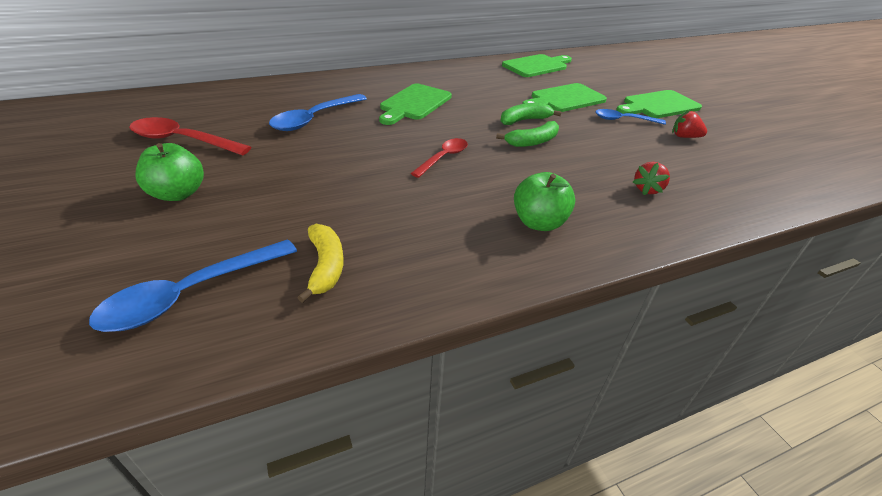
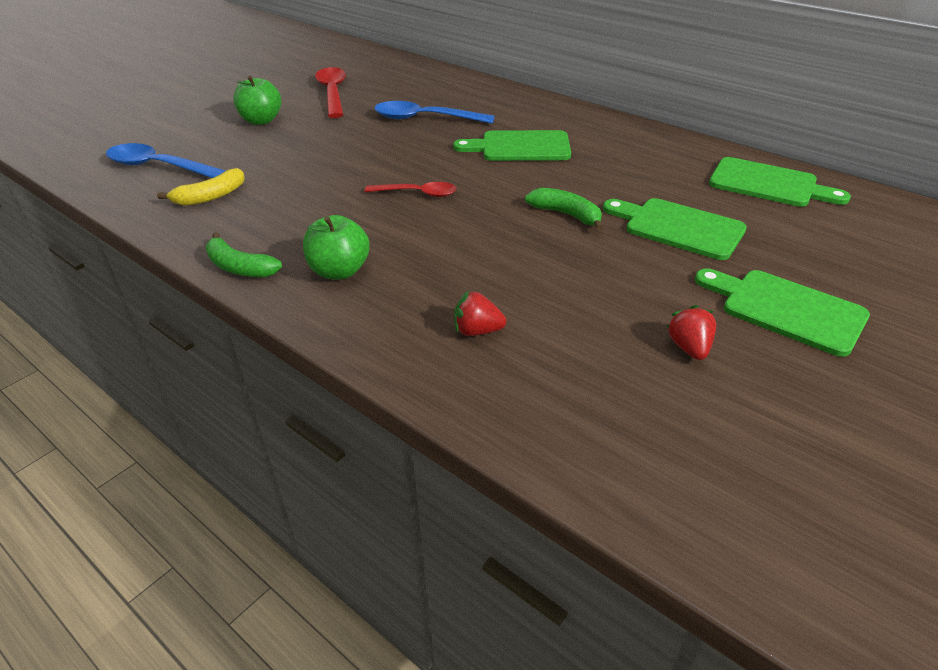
camera: 65 degrees right, 0 degrees up
green banana [496,121,559,147] -> green banana moved to [205,232,282,277]
blue spoon [595,109,666,125] -> none

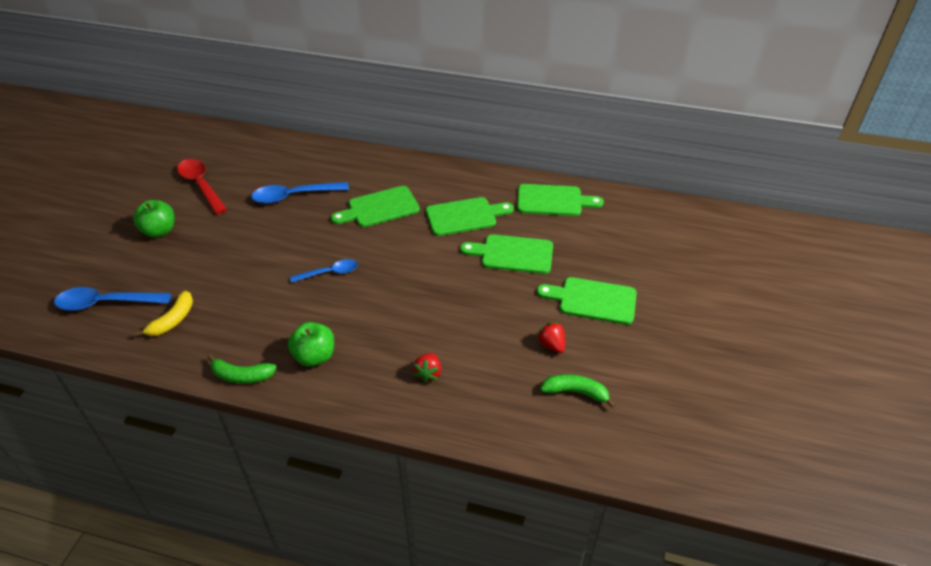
camera: 25 degrees left, 5 degrees up
red spoon [365,182,456,197] -> blue spoon [290,259,358,283]
red strawberry [454,291,507,336] -> red strawberry turned 60 degrees counterclockwise [413,353,441,383]
green banana [525,188,604,231] -> green banana moved to [540,374,615,408]
none -> green cutting board [426,197,514,236]

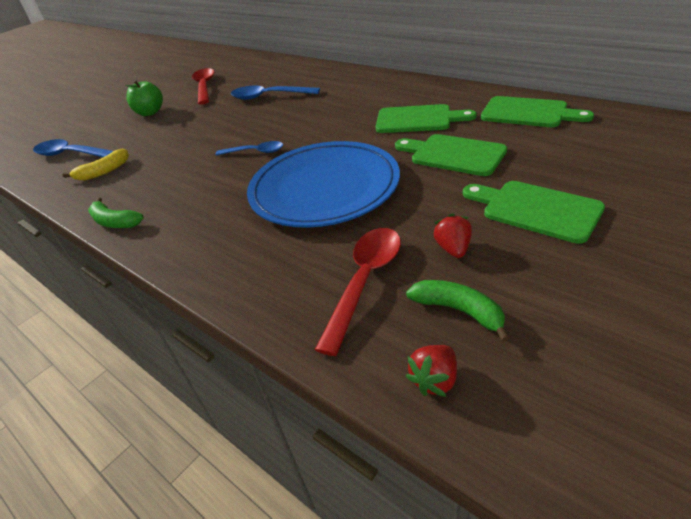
camera: 30 degrees right, 5 degrees down
green apple [288,322,334,367] -> none
green cutting board [331,186,420,227] -> none
red strawberry [413,353,441,383] -> red strawberry moved to [406,345,457,397]
none -> blue plate [247,141,400,228]
none -> red spoon [315,228,401,356]

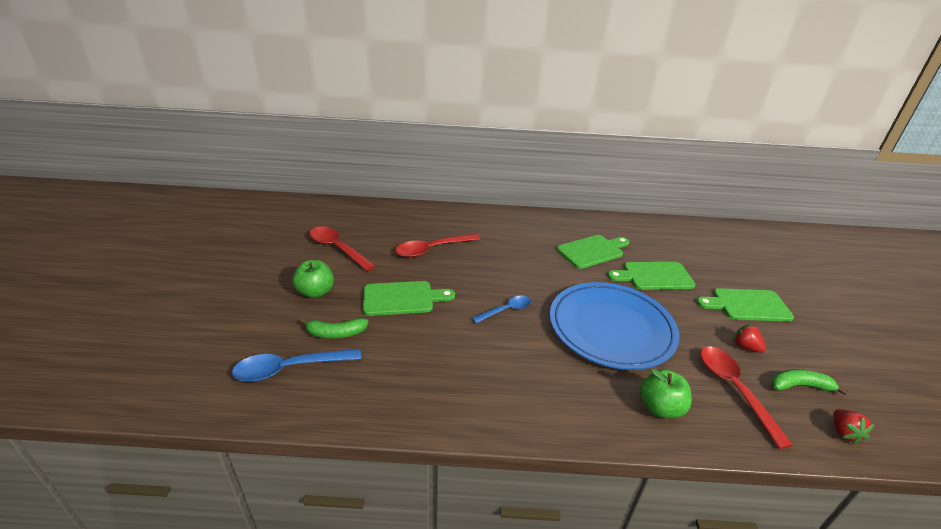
camera: 45 degrees left, 5 degrees down
yellow banana [62,148,129,181] -> none
green banana [88,197,144,228] -> green banana moved to [300,318,369,339]
blue spoon [231,86,320,100] -> red spoon [395,234,480,258]
green cutting board [481,96,594,127] -> green cutting board moved to [363,281,455,316]
none -> green apple [640,369,692,418]

